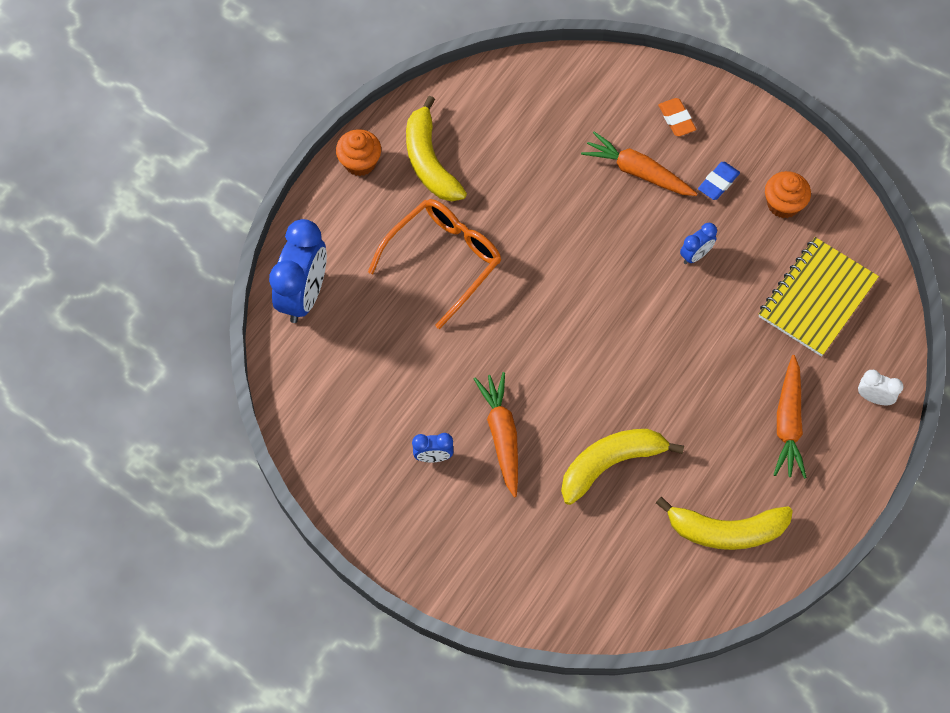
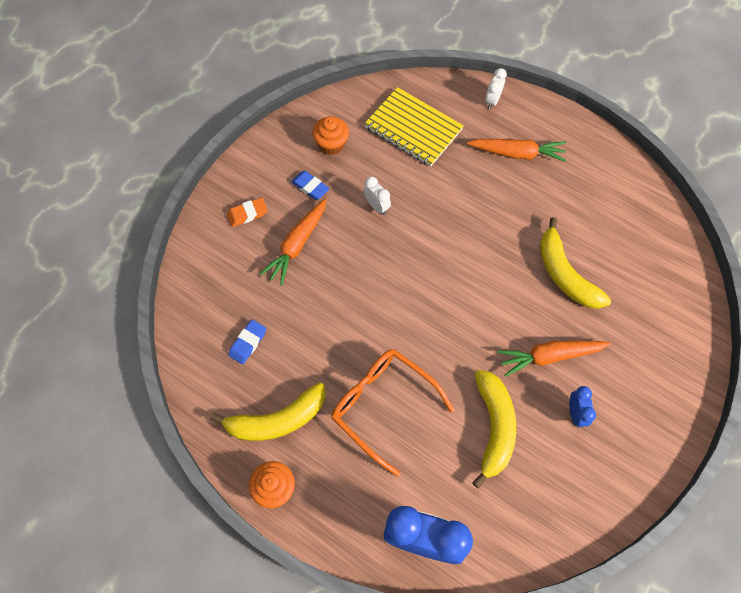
camera: 90 degrees left, 0 degrees up
yellow banana [656,497,793,550] -> yellow banana moved to [472,370,516,489]
blue clock [680,223,717,264] -> white clock [364,177,391,215]
none -> blue eraser [228,319,266,364]

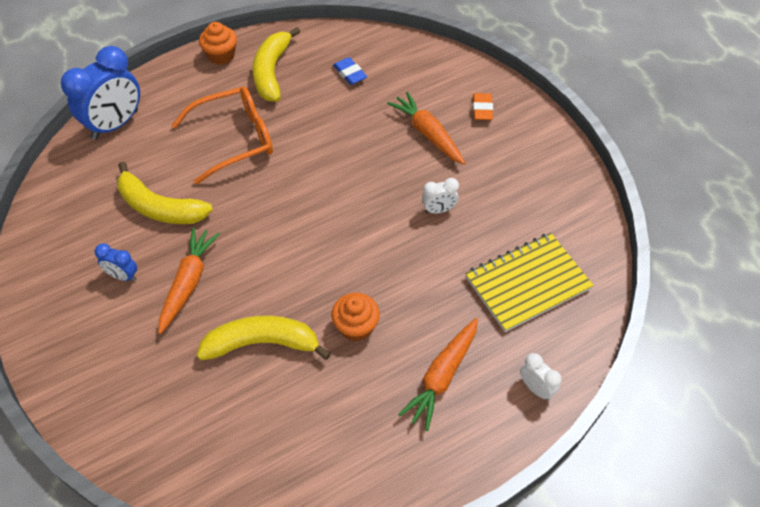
camera: 115 degrees right, 10 degrees down
blue eraser [291,171,330,200] -> none
orange cupcake [312,116,349,155] -> orange cupcake moved to [331,293,380,341]

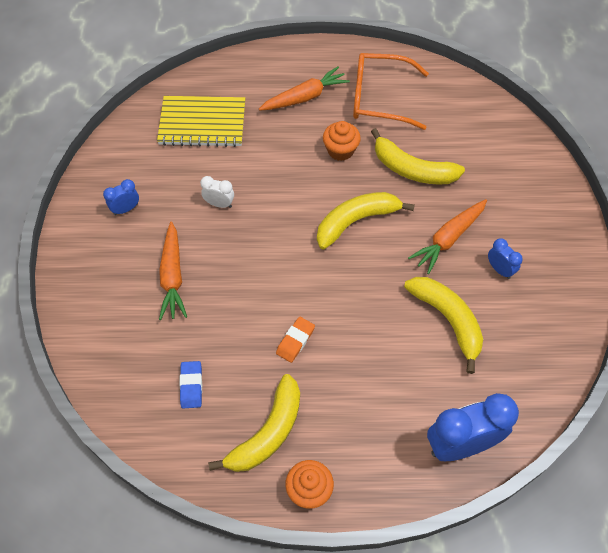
camera: 150 degrees left, 5 degrees up
orange glasses [171,86,273,185] -> orange glasses moved to [353,53,429,130]
orange eraser [473,93,493,120] -> orange eraser moved to [276,317,315,363]
white clock [520,353,562,400] -> none
none -> blue clock [103,179,139,215]
none -> yellow banana [317,192,415,249]

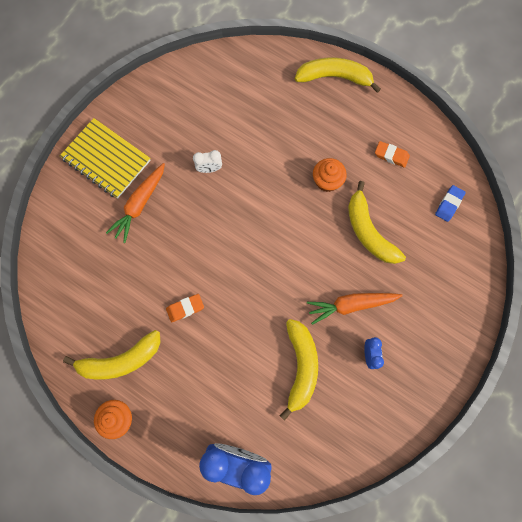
camera: 35 degrees right, 15 degrees up
blue clock [103,179,139,215] -> none
yellow notebook [157,96,245,147] -> yellow notebook moved to [60,118,151,199]
blue eraser [179,361,202,408] -> blue eraser moved to [435,185,466,222]
white clock [200,176,234,208] -> white clock turned 120 degrees clockwise [193,150,222,173]
orange carrot [259,66,350,111] -> none
yellow banana [317,192,415,249] -> yellow banana moved to [295,57,381,93]
orange glasses [353,53,429,130] -> orange eraser [375,141,410,168]

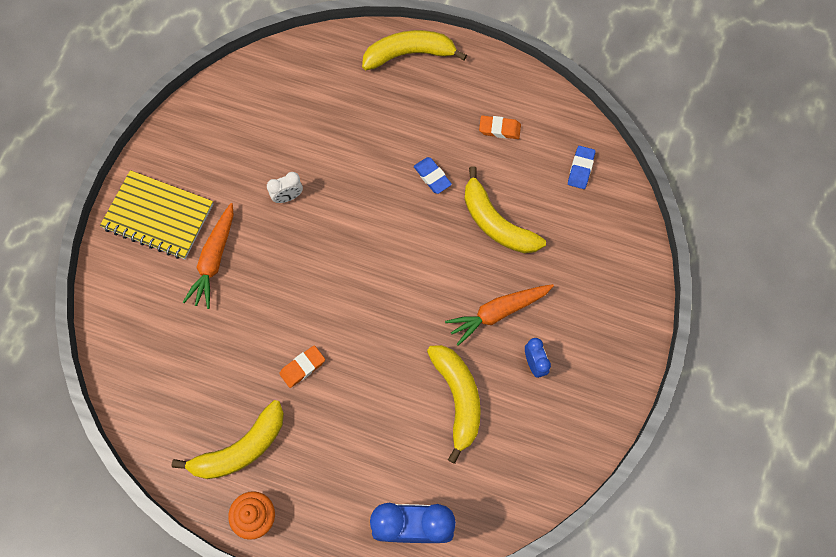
camera: 15 degrees left, 5 degrees down
orange cupcake [313,158,347,192] -> blue eraser [414,157,452,194]

